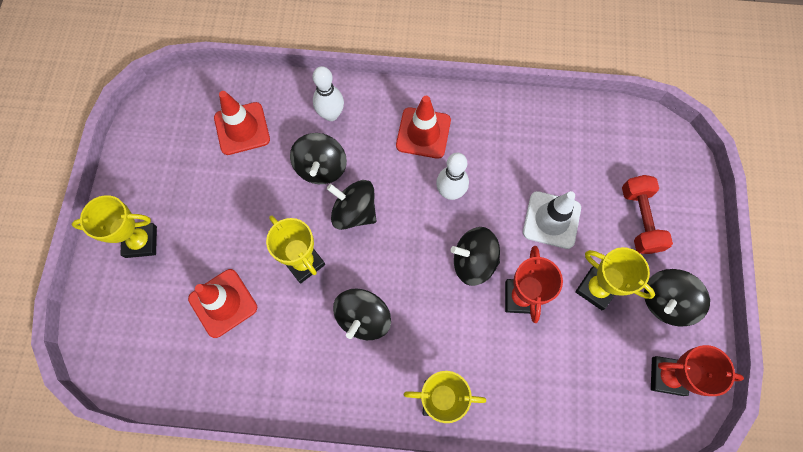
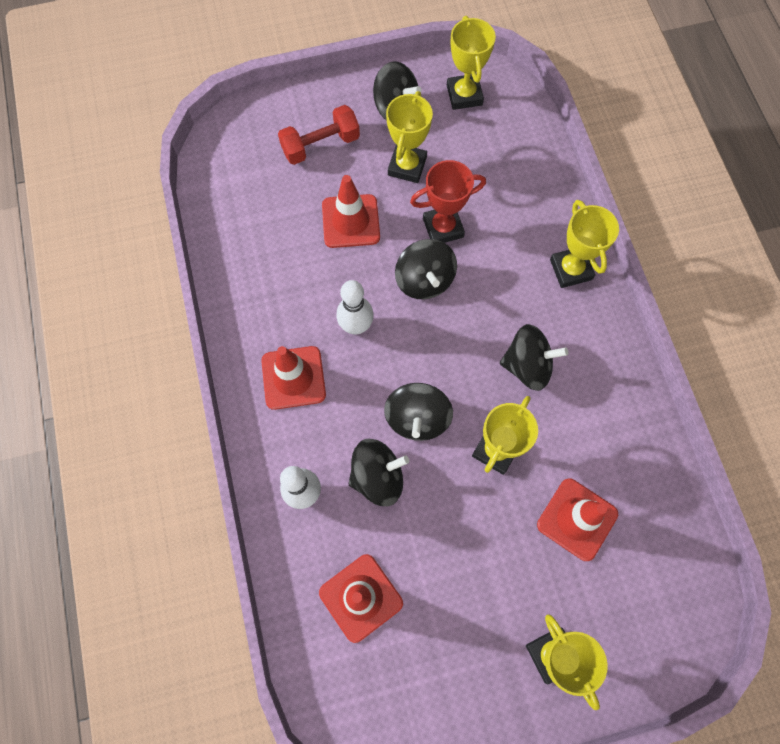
camera: 110 degrees left, 0 degrees up
white traffic cone [523,191,581,249] -> red traffic cone [322,175,380,248]
red trophy [651,345,744,396] -> yellow trophy [447,16,496,110]

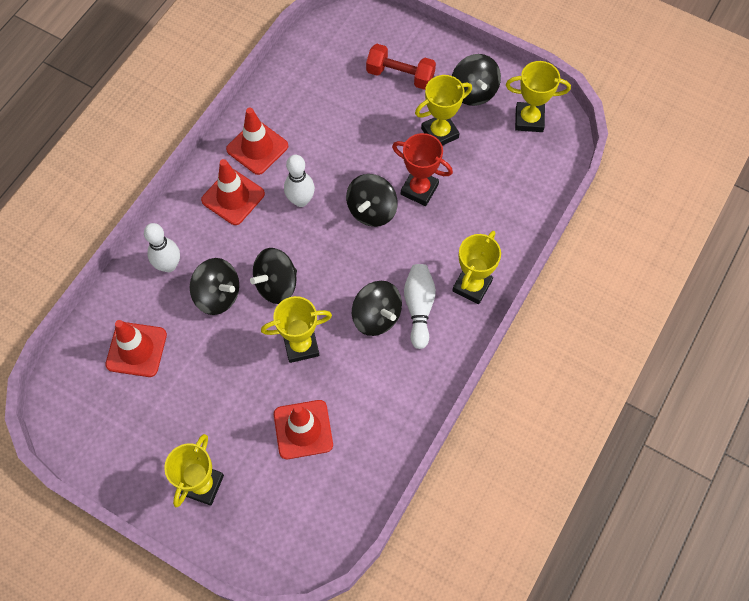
camera: 45 degrees right, 5 degrees down
red traffic cone [322,175,380,248] -> red traffic cone moved to [226,108,288,175]
yellow trophy [447,16,496,110] -> yellow trophy turned 60 degrees clockwise [506,61,571,132]
none -> white bowling pin [404,264,436,349]

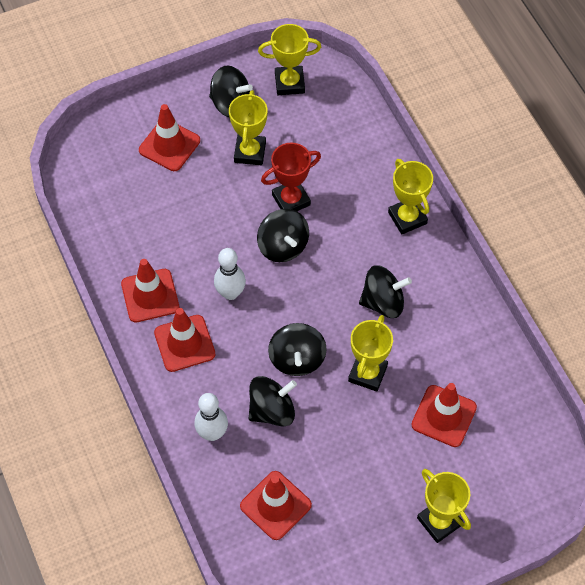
camera: 55 degrees left, 5 degrees down
red dumbbell [366,44,436,90] -> red traffic cone [139,104,200,171]
white bowling pin [404,264,436,349] -> none
yellow trophy [506,61,571,132] -> yellow trophy turned 45 degrees clockwise [258,24,321,95]

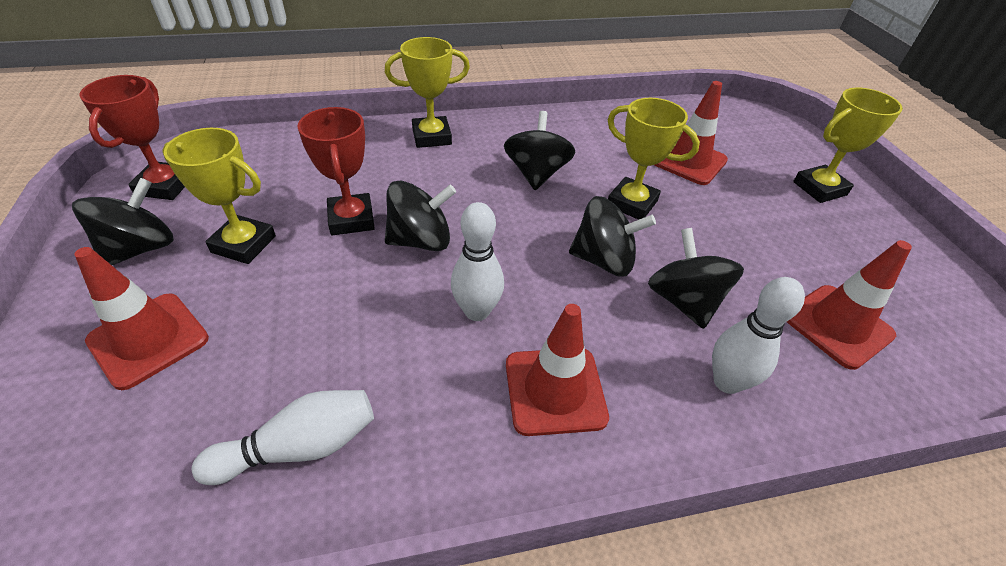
camera: 80 degrees left, 15 degrees down
red traffic cone [121,259,179,322] -> none
yellow trophy [258,24,321,95] -> red trophy [79,75,185,200]
none -> white bowling pin [192,390,374,485]

